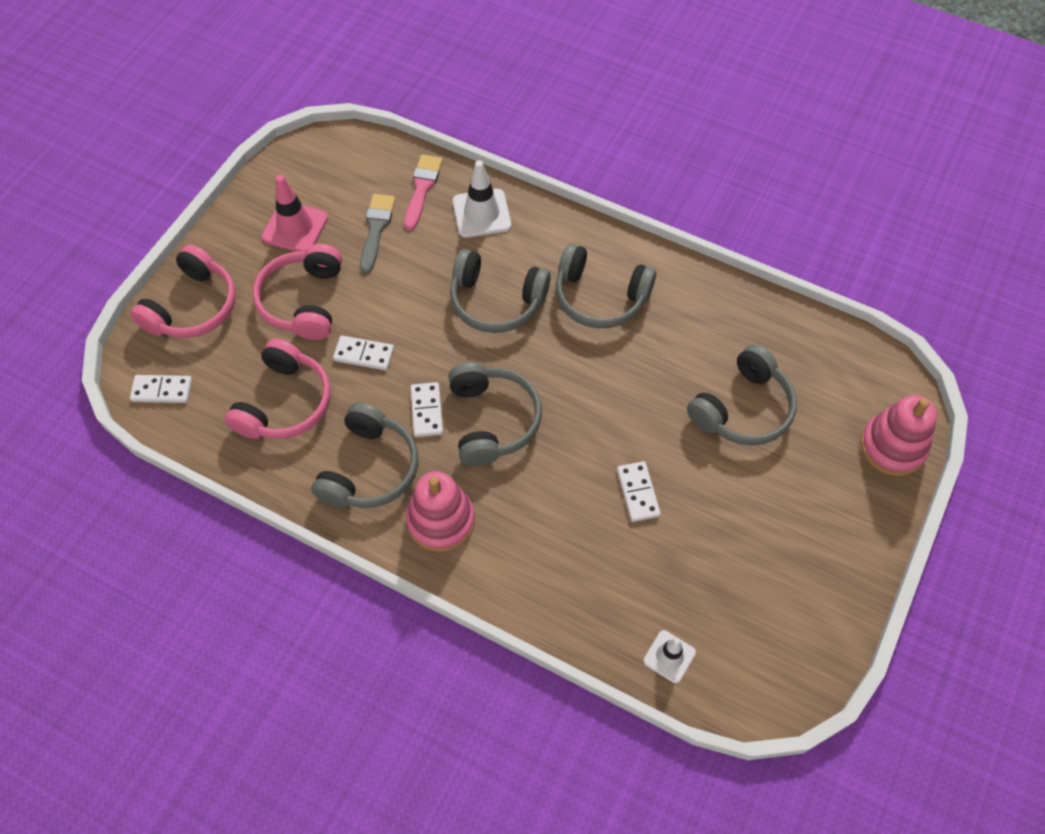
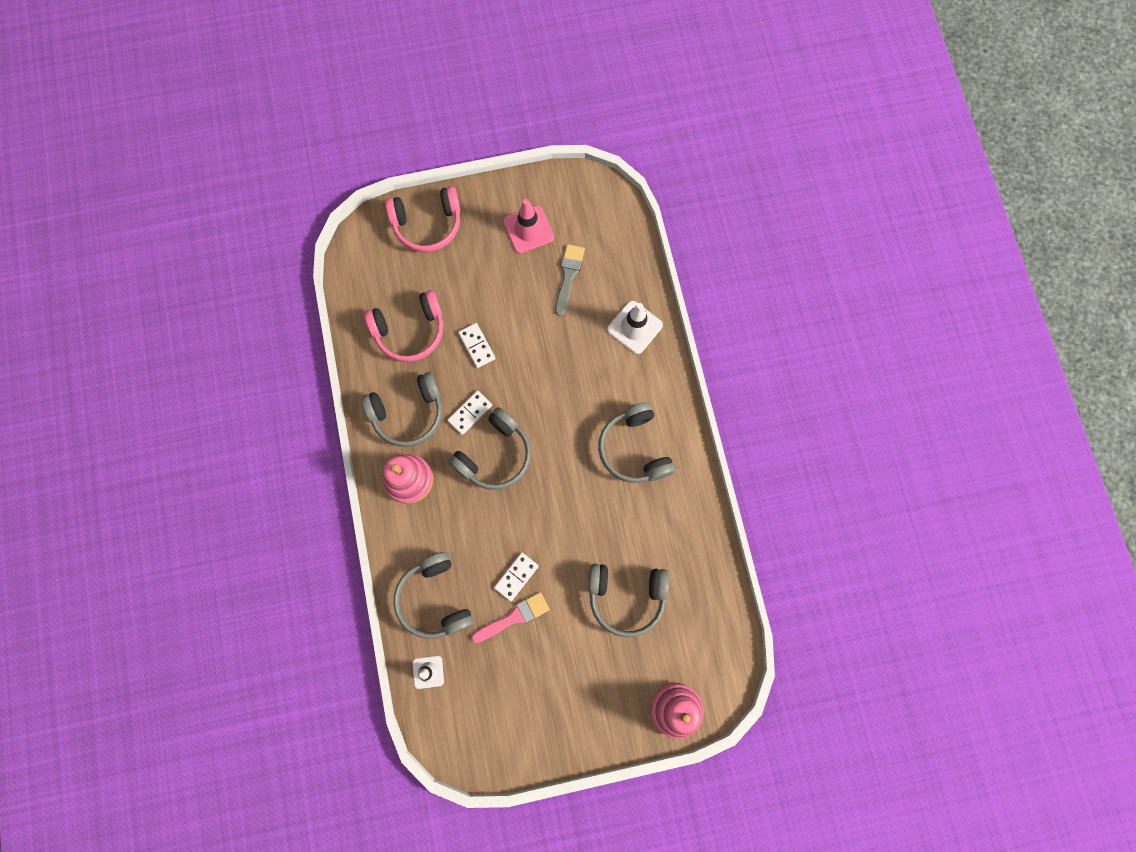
camera: 50 degrees right, 15 degrees up
white domino [130,375,192,403] -> none
pink headphones [253,244,342,340] -> none
grey brush [360,194,395,274] -> grey brush turned 45 degrees counterclockwise [555,244,585,316]
pink brush [404,154,443,231] -> pink brush moved to [471,592,550,643]
grey headphones [450,249,551,333] -> grey headphones moved to [393,552,474,639]

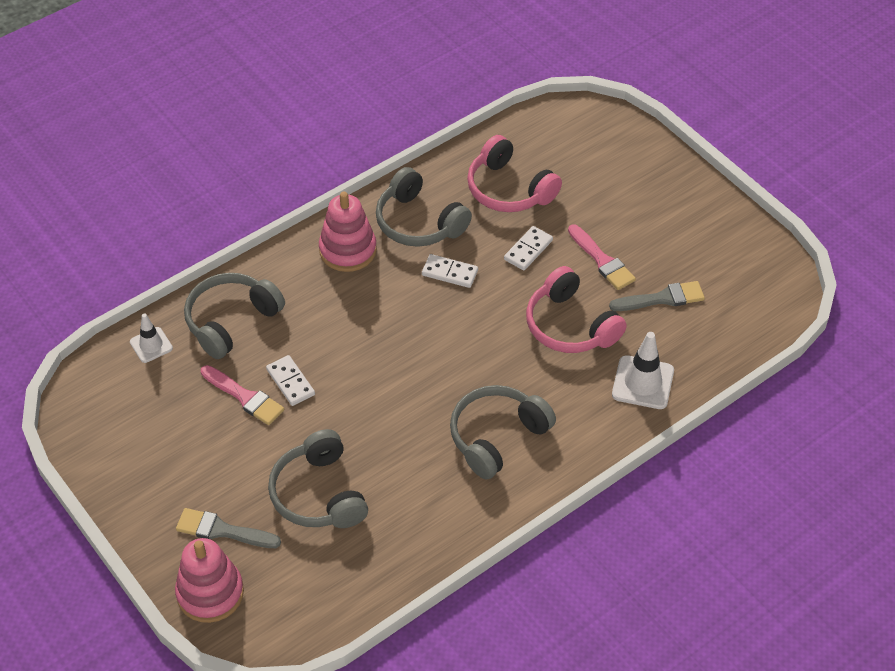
camera: 65 degrees right, 25 degrees down
pink headphones [385,186,461,252] -> pink headphones moved to [526,266,627,353]
grey headphones [448,407,531,490] -> none
white domino [494,553,539,601] -> white domino turned 45 degrees clockwise [266,355,315,406]
pink traffic cone [503,199,554,253] -> none
none -> grey brush [176,508,281,548]
none -> pink brush [568,224,636,290]

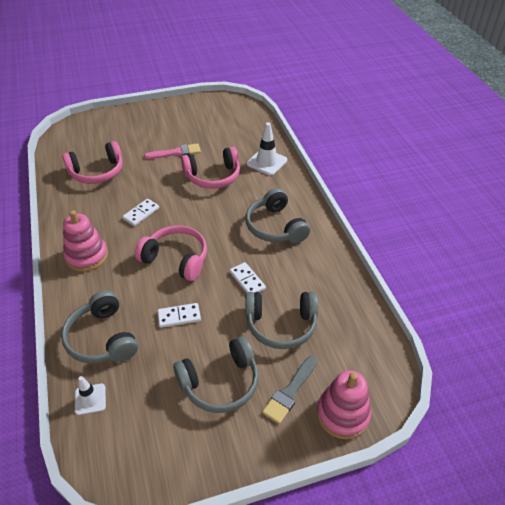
camera: 70 degrees left, 5 degrees down
pink brush [201,365,284,425] -> none
grey headphones [376,167,472,247] -> grey headphones moved to [173,336,259,413]
white domino [504,226,553,271] -> white domino moved to [230,262,266,293]
grey brush [609,281,705,311] -> none
none -> pink headphones [135,225,207,281]

